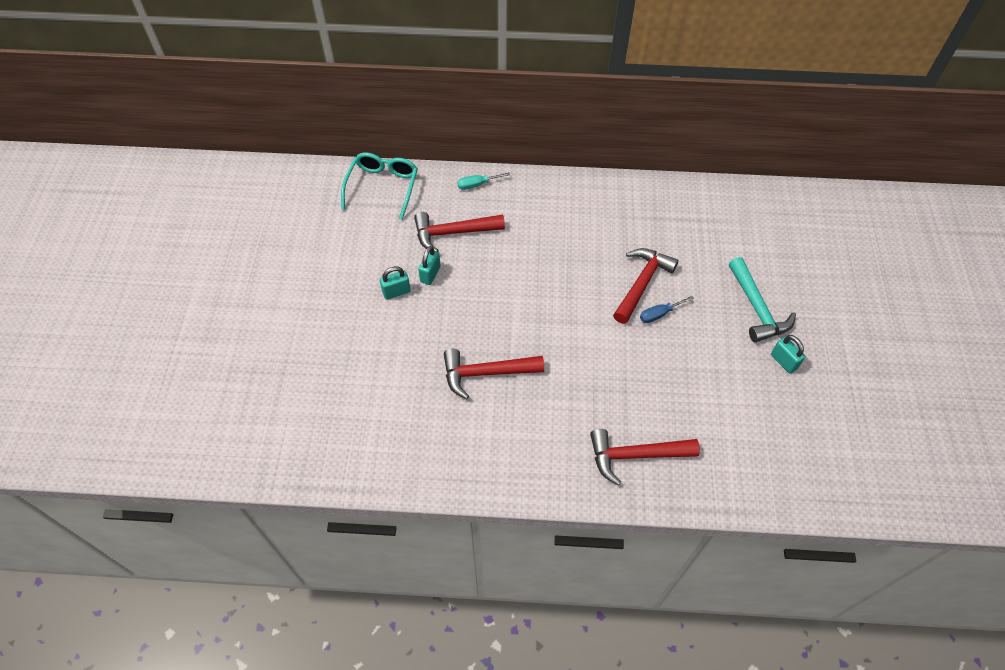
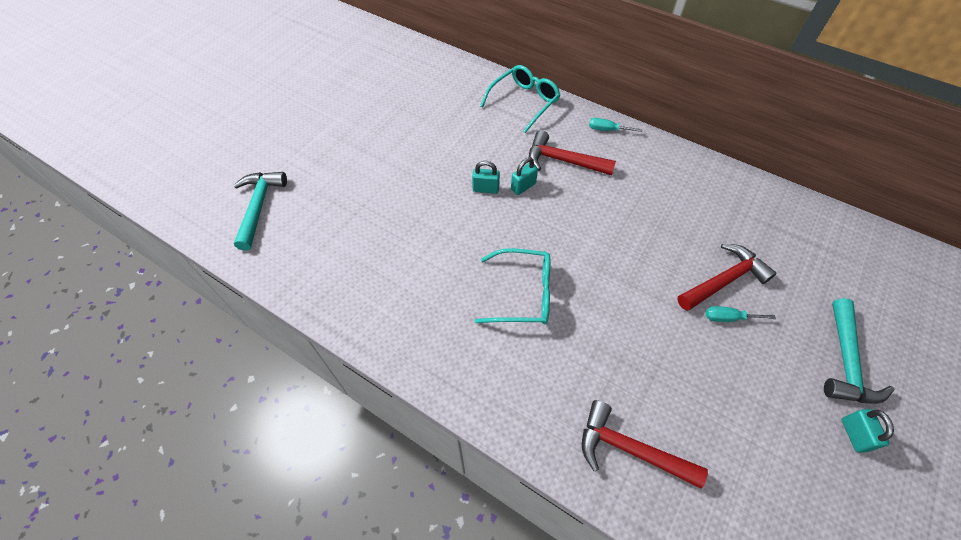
camera: 30 degrees right, 0 degrees up
red hammer [444,349,544,399] -> turquoise glasses [475,248,550,325]
blue screwdriver [640,296,694,323] -> turquoise screwdriver [706,306,776,322]
none -> turquoise hammer [234,172,287,250]

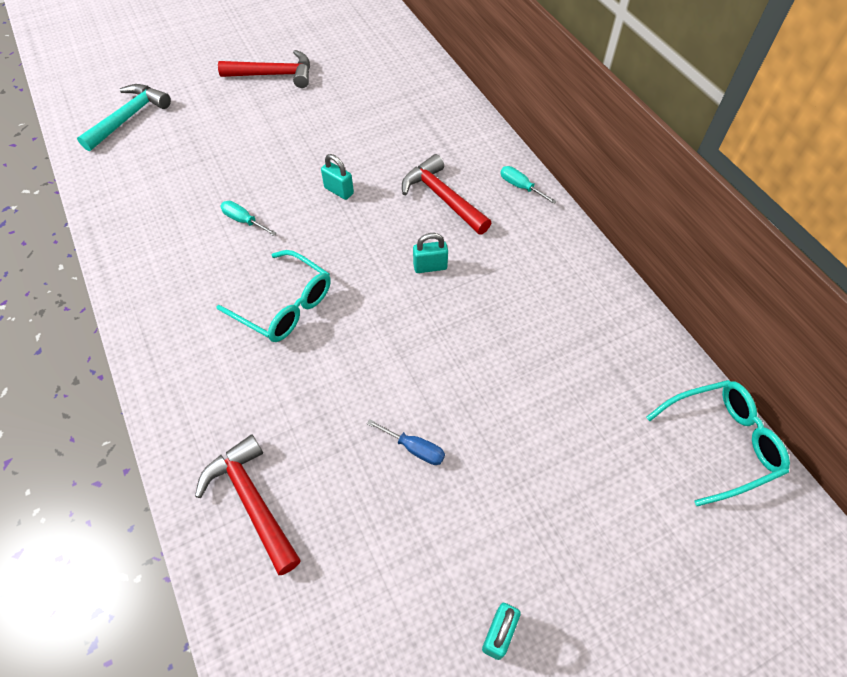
camera: 30 degrees right, 0 degrees up
turquoise glasses [480,65,560,133] -> turquoise glasses moved to [646,380,790,506]
turquoise padlock [511,157,538,195] -> turquoise padlock moved to [413,233,448,273]
red hammer [677,244,777,311] -> red hammer moved to [218,50,310,88]
turquoise screwdriver [706,306,776,322] -> turquoise screwdriver moved to [221,201,276,236]
turquoise hammer [824,298,895,404] -> none
none -> blue screwdriver [367,419,445,465]

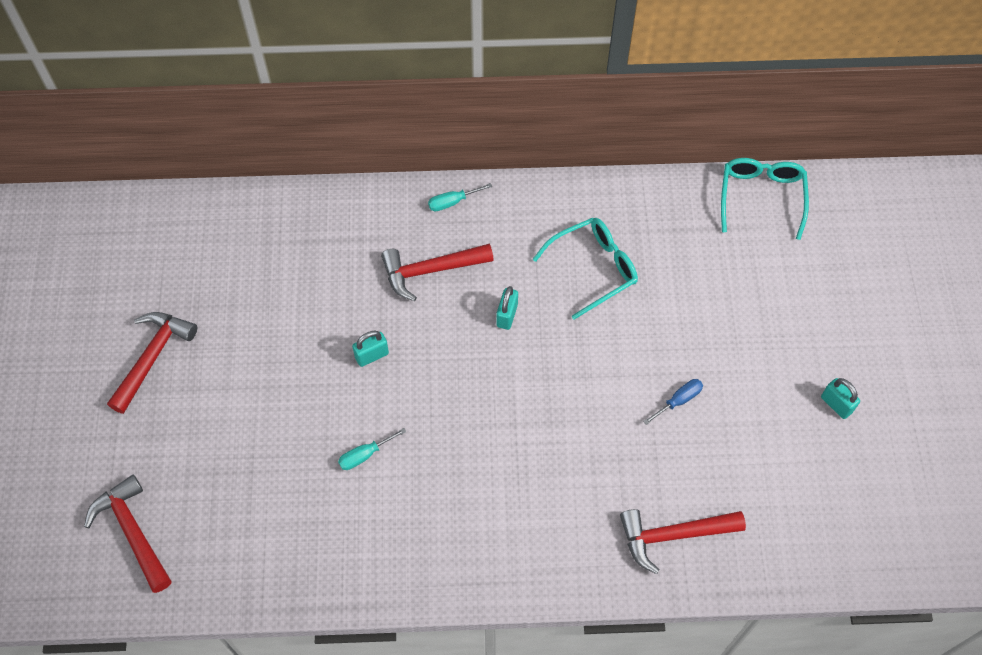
camera: 65 degrees left, 5 degrees up
turquoise hammer [77,84,171,151] -> red hammer [84,475,171,593]
turquoise glasses [216,250,331,342] -> turquoise glasses moved to [533,218,638,320]

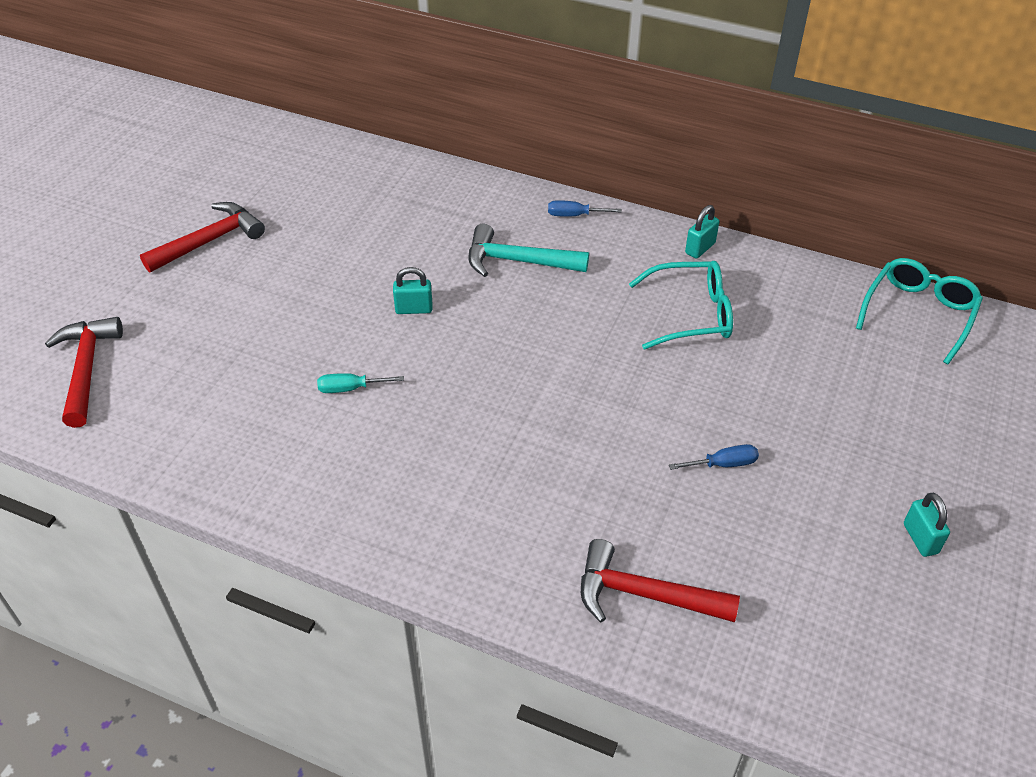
camera: 25 degrees right, 15 degrees down
red hammer [381,244,494,301] -> turquoise hammer [469,224,589,277]
turquoise screwdriver [428,183,492,211] -> blue screwdriver [548,200,622,217]
turquoise padlock [496,286,518,330] -> turquoise padlock moved to [685,205,719,259]

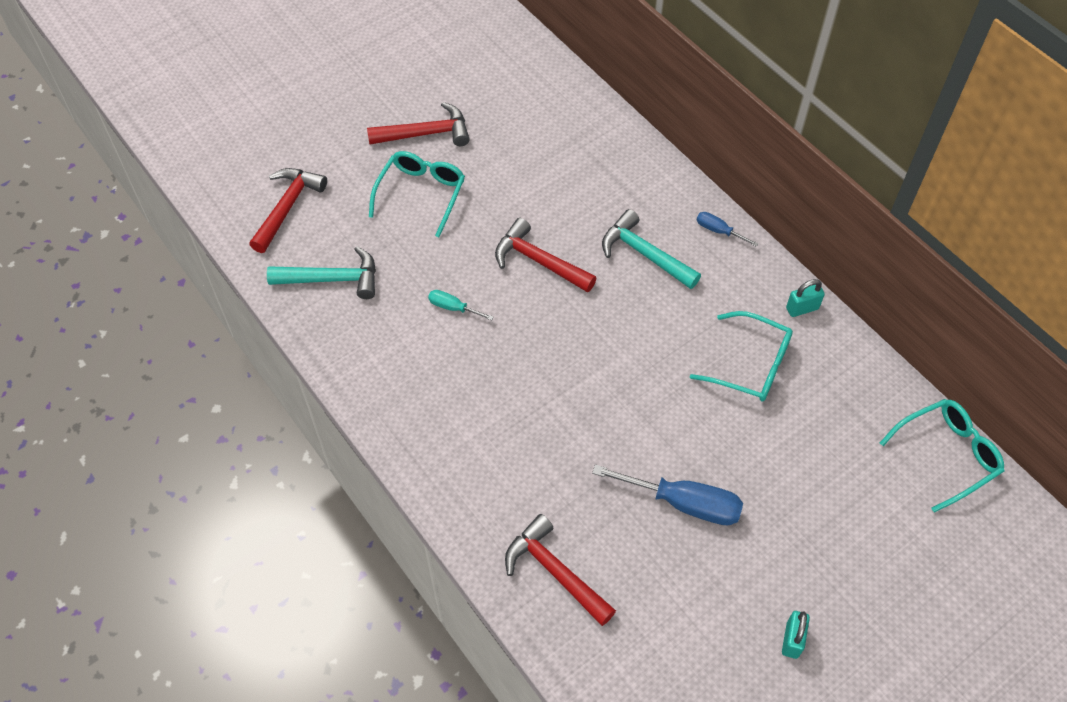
camera: 30 degrees right, 10 degrees up
turquoise padlock [393,267,432,314] -> red hammer [495,218,597,293]
blue screwdriver [669,444,759,470] -> blue screwdriver [592,464,743,525], size x1.97
none -> turquoise hammer [267,246,376,299]
none -> turquoise glasses [369,151,465,237]

